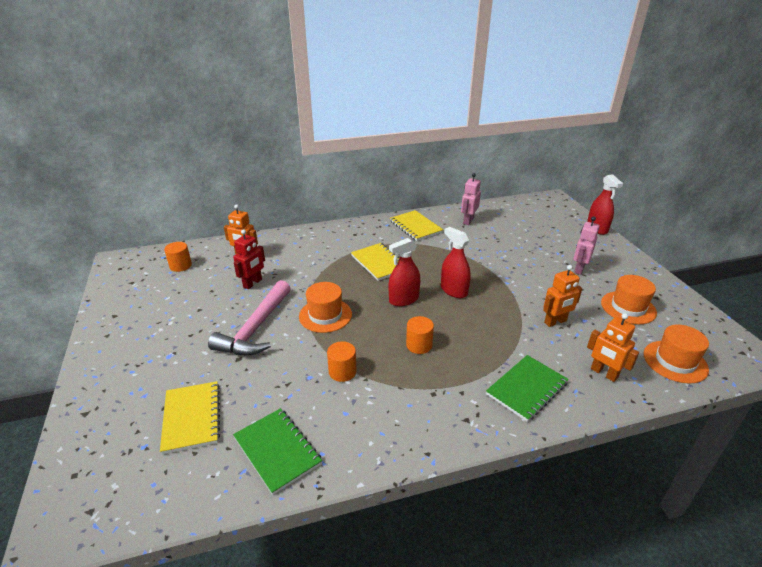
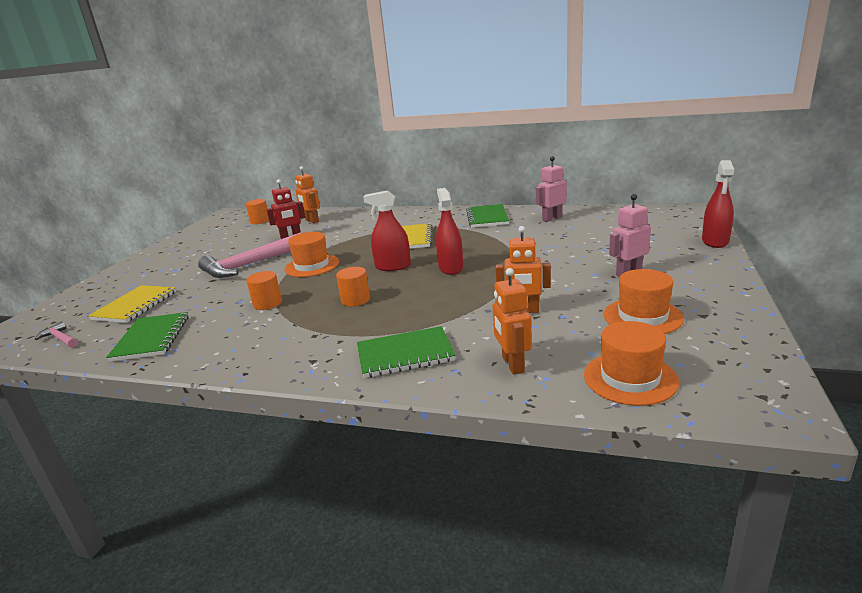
camera: 35 degrees right, 10 degrees down
yellow notebook [390,210,443,241] -> green notebook [466,204,509,228]
none -> pink hammer [35,321,78,348]

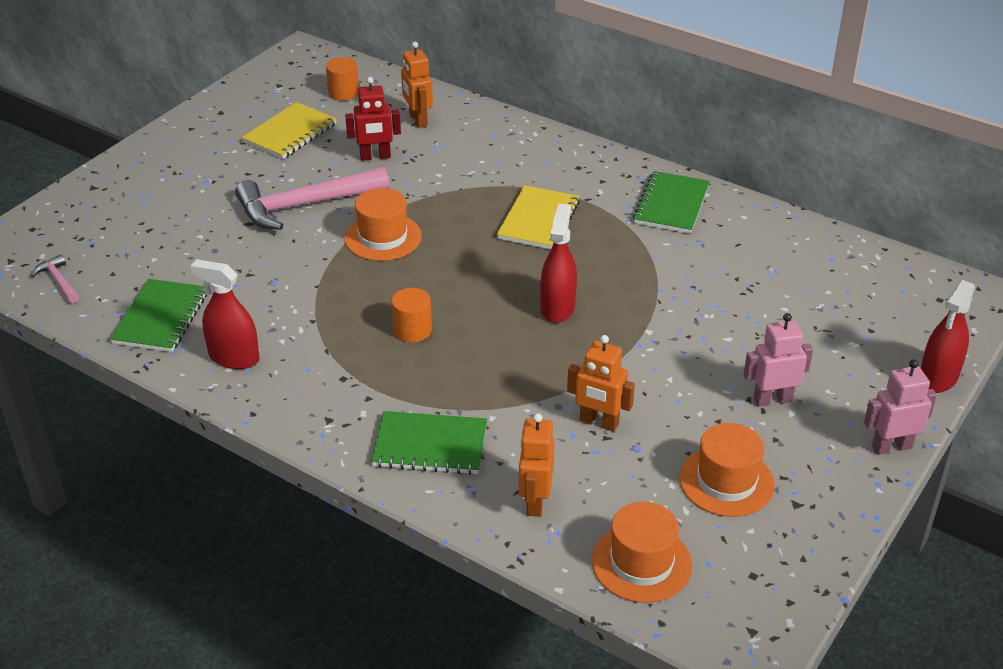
camera: 15 degrees right, 15 degrees up
yellow notebook [88,285,176,323] -> yellow notebook moved to [242,102,337,159]
orange cylinder [246,271,282,310] -> none
red spray bottle [363,190,411,271] -> red spray bottle moved to [190,259,259,369]
pink robot [536,156,567,222] -> pink robot moved to [864,359,937,455]

